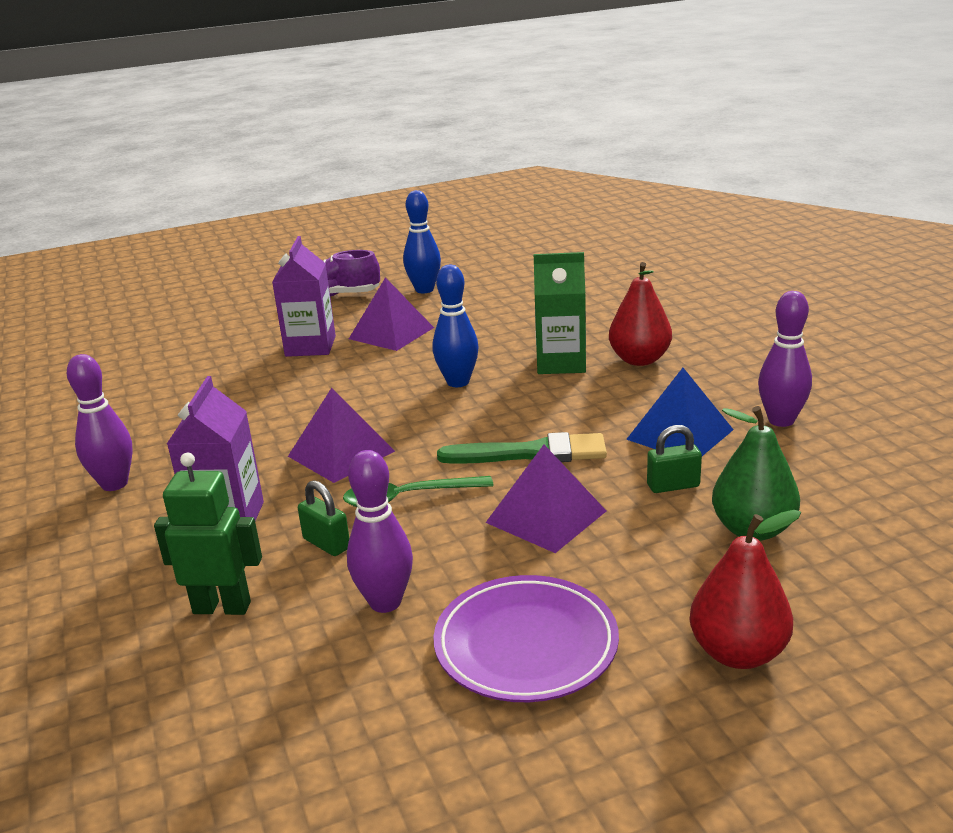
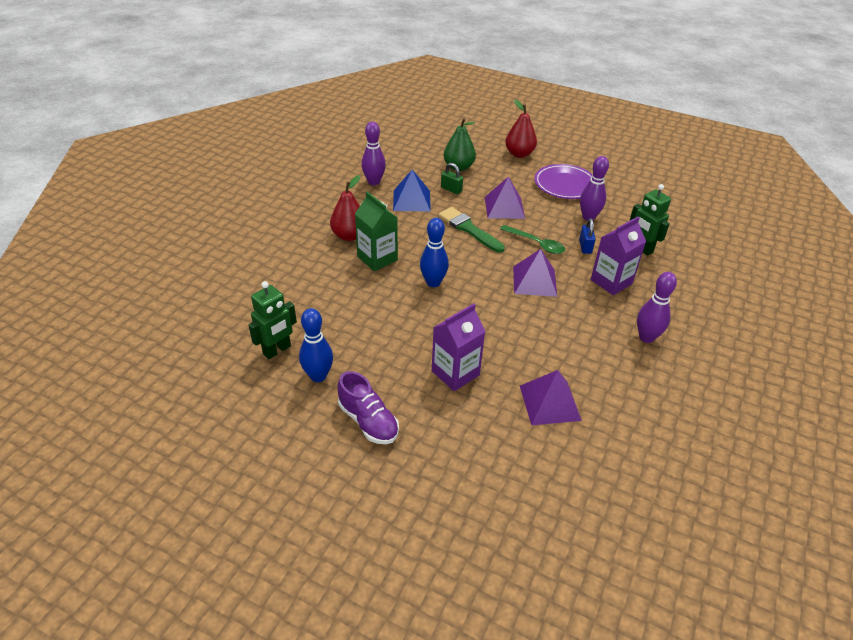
camera: 135 degrees left, 15 degrees up
green padlock [298,480,349,556] -> blue padlock [579,218,596,254]
purple pyramid [349,277,434,351] -> purple pyramid moved to [520,370,582,425]
none -> green robot [249,281,297,359]

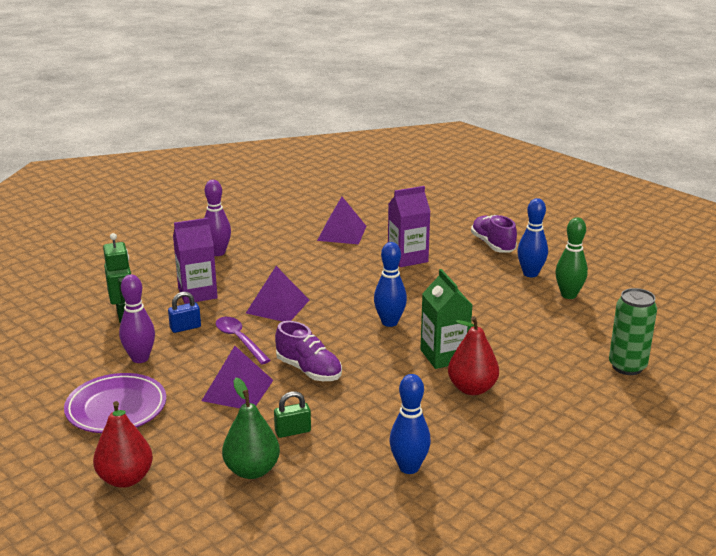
camera: 160 degrees left, 15 degrees down
green robot [249,281,297,359] -> green bowling pin [556,217,588,299]
purple bowling pin [361,122,386,185] -> blue bowling pin [389,374,431,474]
blue pyramid [393,169,431,212] -> none
green brush [439,207,505,253] -> purple shoe [275,321,342,381]
green padlock [441,163,463,194] -> green padlock turned 75 degrees counterclockwise [274,391,311,438]
green spoon [500,225,565,254] -> purple spoon [215,317,271,364]
blue padlock [579,218,596,254] -> blue padlock turned 45 degrees clockwise [168,292,201,333]
none -> green can [609,288,657,375]

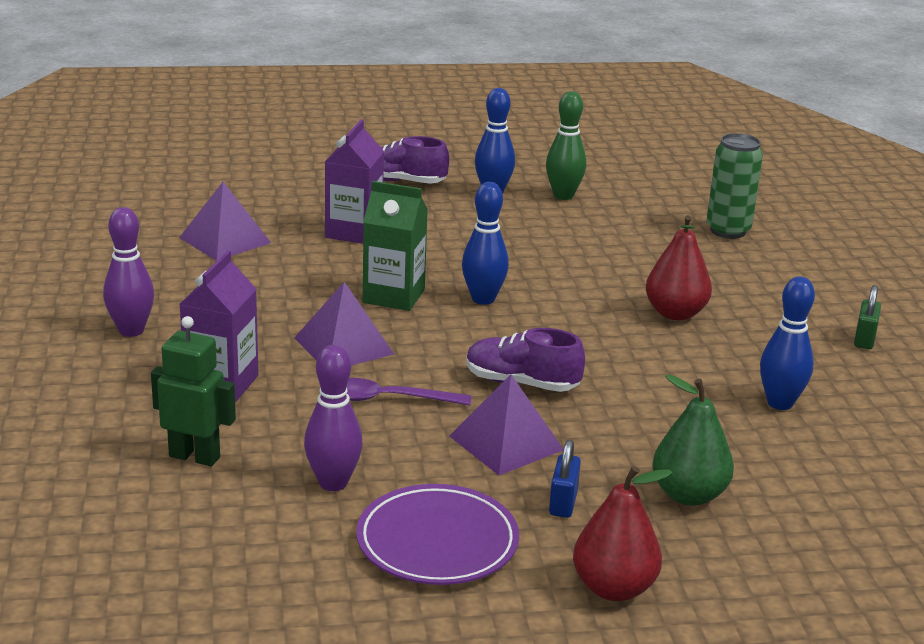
camera: 55 degrees left, 0 degrees up
blue padlock [168,292,201,333] -> blue padlock moved to [549,440,581,518]
green padlock [274,391,311,438] -> green padlock moved to [854,285,881,349]
purple shoe [275,321,342,381] -> purple shoe turned 150 degrees counterclockwise [466,328,585,392]
green carton [420,269,472,369] -> green carton moved to [363,181,428,311]

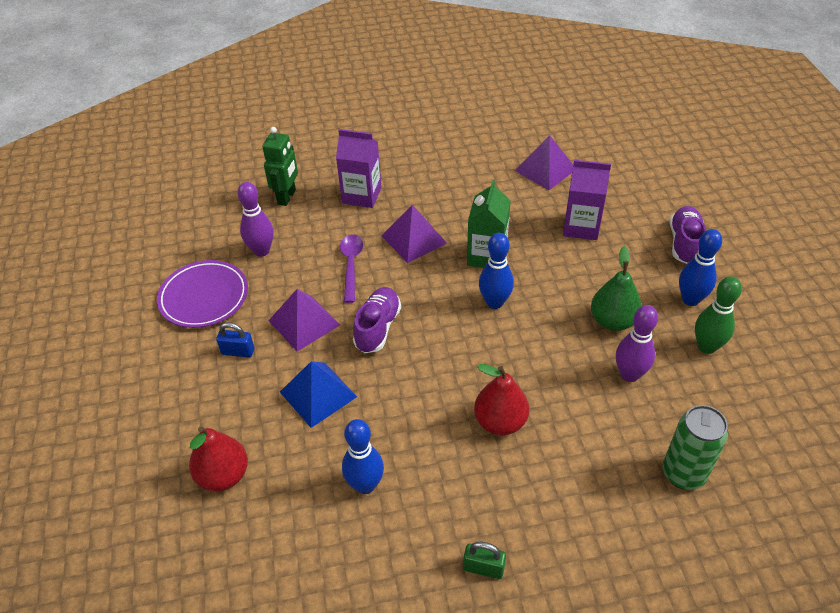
camera: 90 degrees right, 20 degrees up
purple bowling pin [103,207,154,337] -> purple bowling pin moved to [616,305,658,382]
red pear [573,466,672,601] -> red pear moved to [189,426,248,491]
green pear [652,374,734,506] -> green pear moved to [591,246,642,331]
none -> blue pyramid [280,361,357,428]

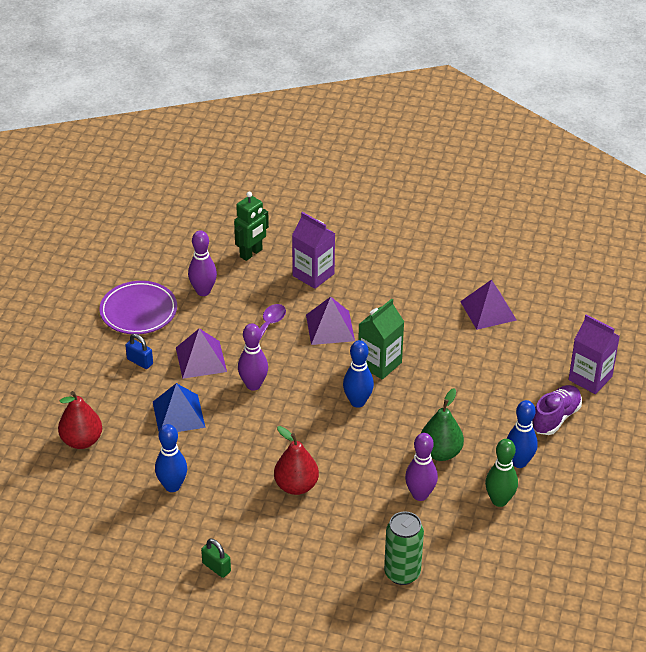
camera: 25 degrees right, 5 degrees down
purple shoe [353,287,401,353] -> purple bowling pin [238,323,268,391]
purple carton [563,160,611,240] -> purple carton moved to [568,314,620,394]

